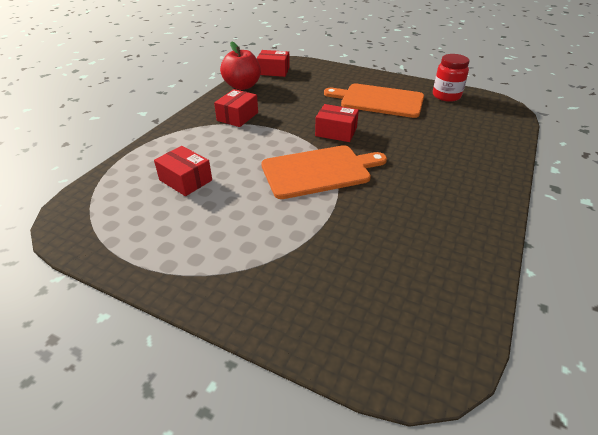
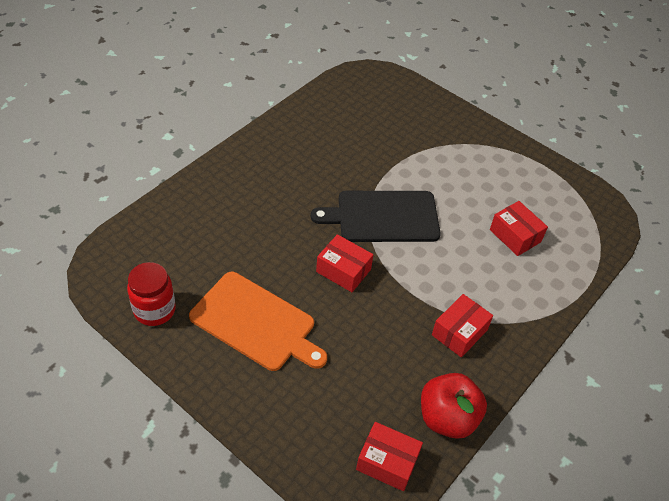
camera: 170 degrees left, 10 degrees up
orange cutting board [261,145,387,199] -> black cutting board [311,191,441,242]

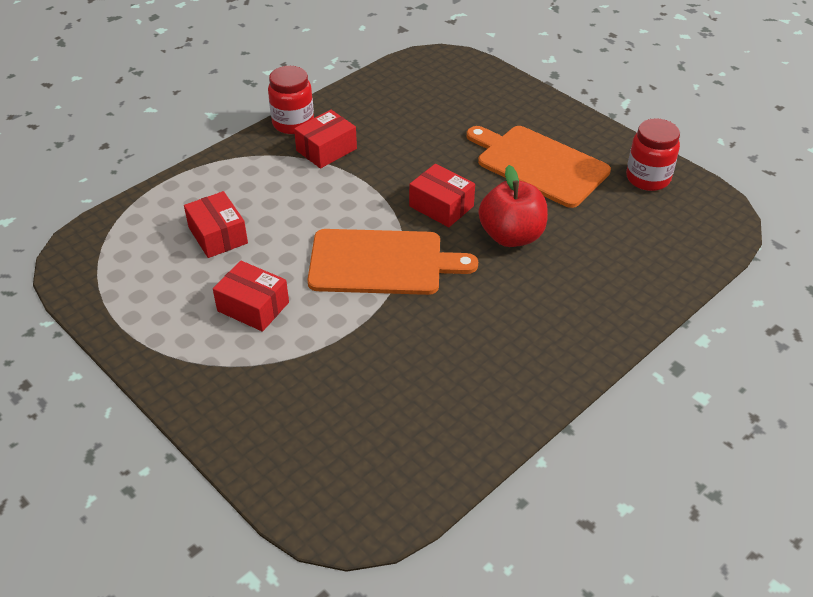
camera: 170 degrees left, 5 degrees down
black cutting board [311,191,441,242] -> orange cutting board [307,229,478,295]
red box [356,422,423,491] -> red box moved to [213,260,289,332]
red apple [421,373,487,439] -> red apple moved to [479,165,548,247]
none -> red jar [268,66,314,134]

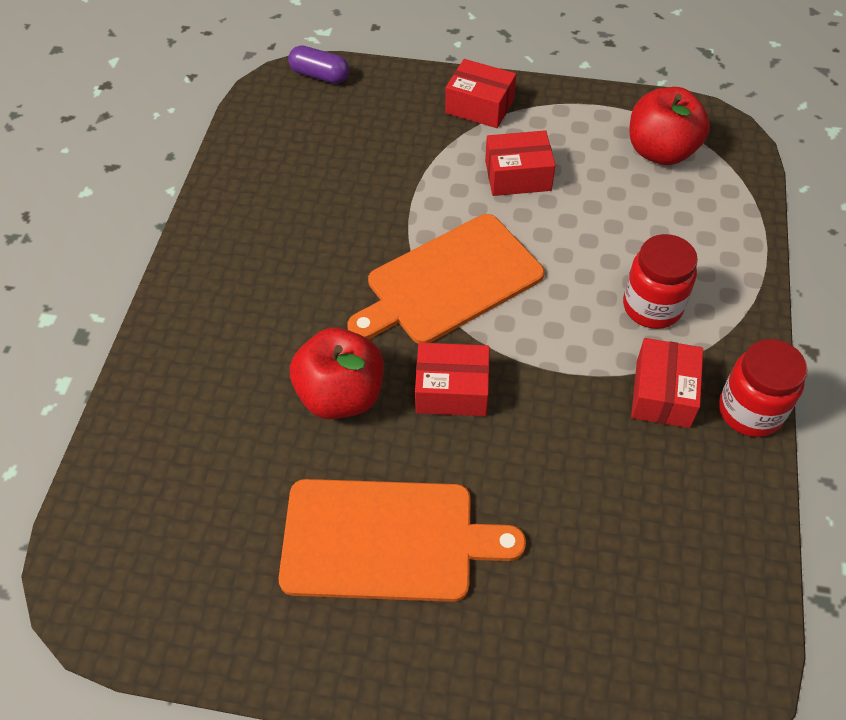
camera: 145 degrees right, 10 degrees up
red box [184,191,248,258] -> red box moved to [445,59,516,128]
red jar [626,118,680,191] -> red jar moved to [623,234,698,329]
none -> purple capsule [288,45,349,84]
none -> red apple [629,87,710,165]

